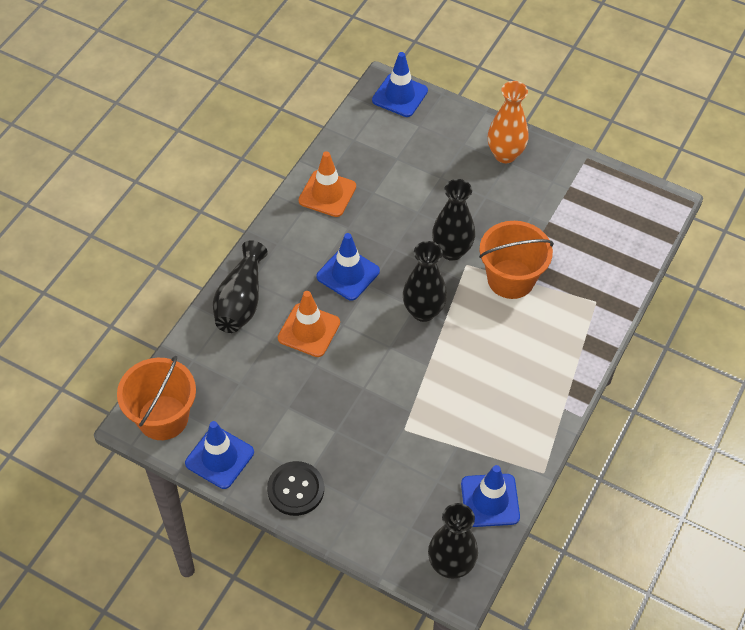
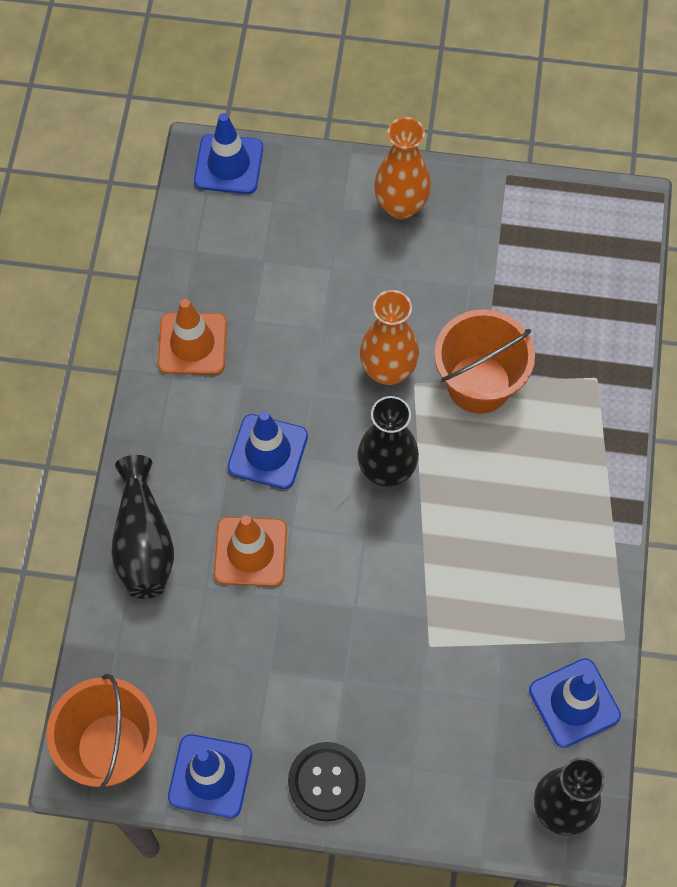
camera: 20 degrees left, 10 degrees up
black vase [432,179,475,261] -> orange vase [360,290,419,385]

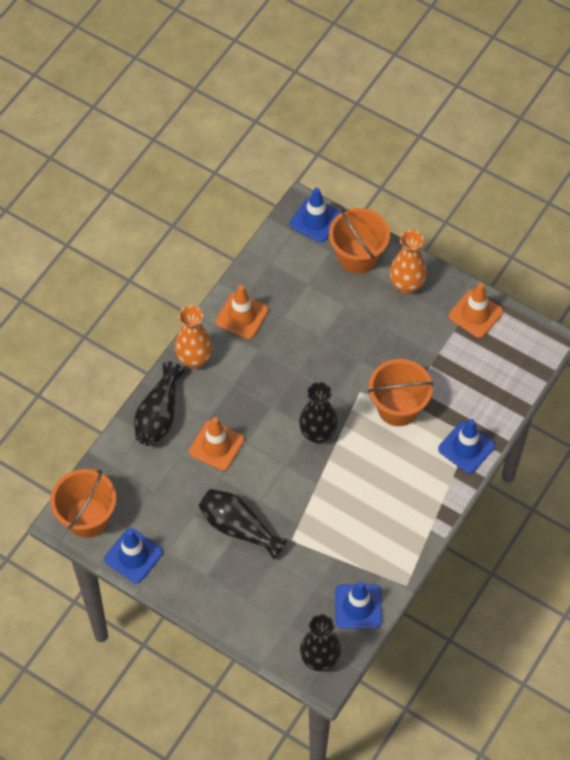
camera: 25 degrees right, 5 degrees down
blue traffic cone [228,411,308,489] -> blue traffic cone moved to [438,419,495,474]
black button [288,742,366,821] -> none
orange vase [360,290,419,385] -> orange vase moved to [175,306,213,369]
none -> black vase [199,489,287,560]
none -> orange bucket [329,208,390,274]
none -> orange traffic cone [449,283,503,338]

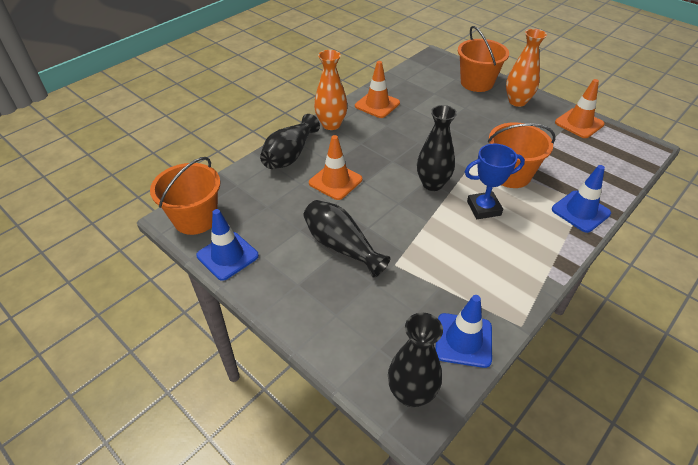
camera: 10 degrees right, 15 degrees down
blue traffic cone [290,188,341,243] -> none
none -> blue trophy [465,144,525,219]

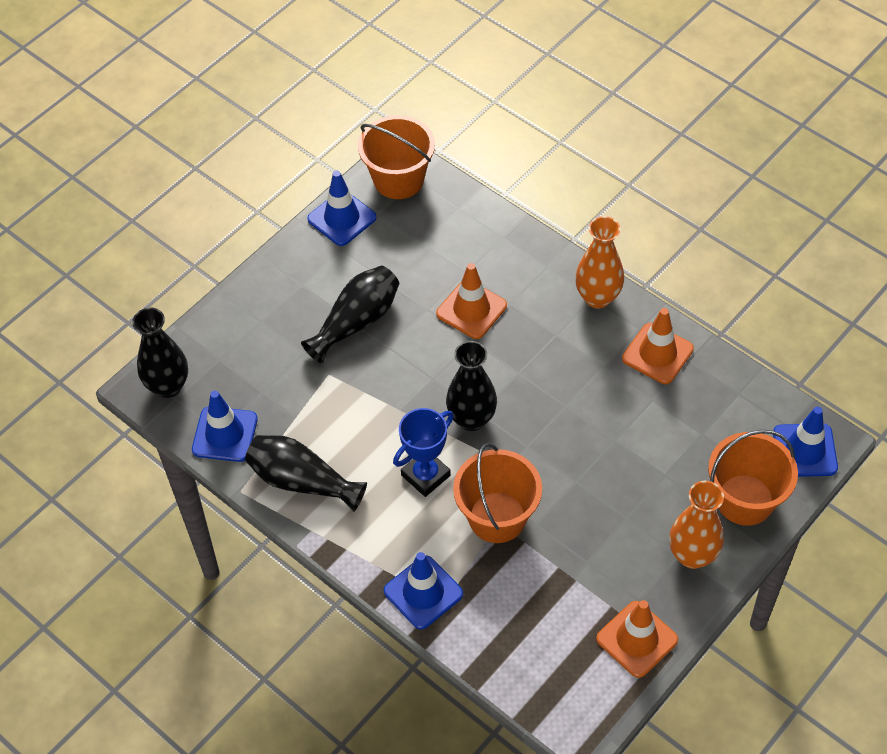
camera: 90 degrees right, 10 degrees up
black vase [260,114,320,169] -> black vase moved to [245,435,367,512]
blue trophy [465,144,525,219] -> blue trophy turned 60 degrees clockwise [393,408,454,497]
none -> blue traffic cone [773,407,838,477]

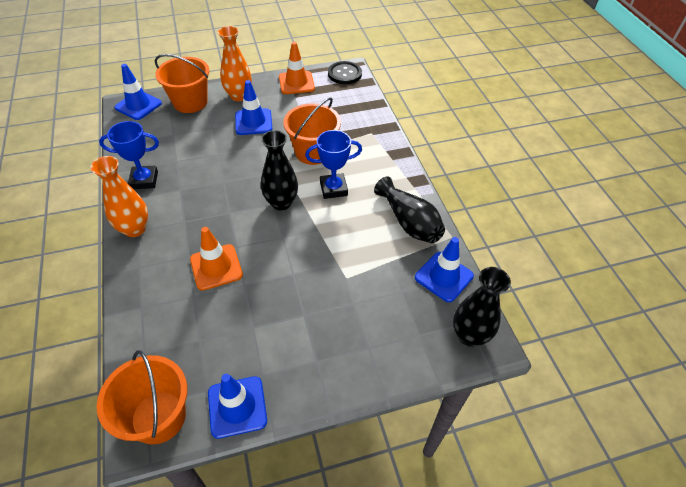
camera: 150 degrees left, 5 degrees down
black vase [301,265,399,364] -> none
blue traffic cone [384,552,463,630] -> blue traffic cone moved to [235,80,272,135]
orange traffic cone [622,308,694,384] -> blue trophy [99,121,159,189]
none -> black button [328,61,362,84]

